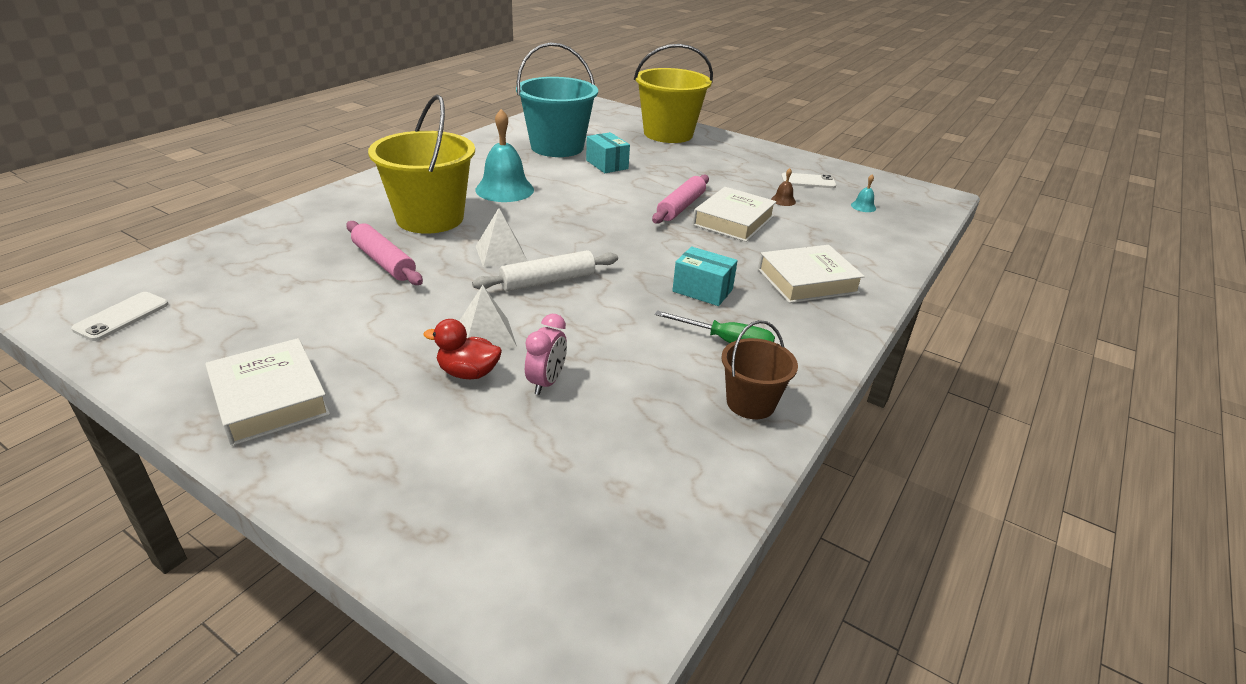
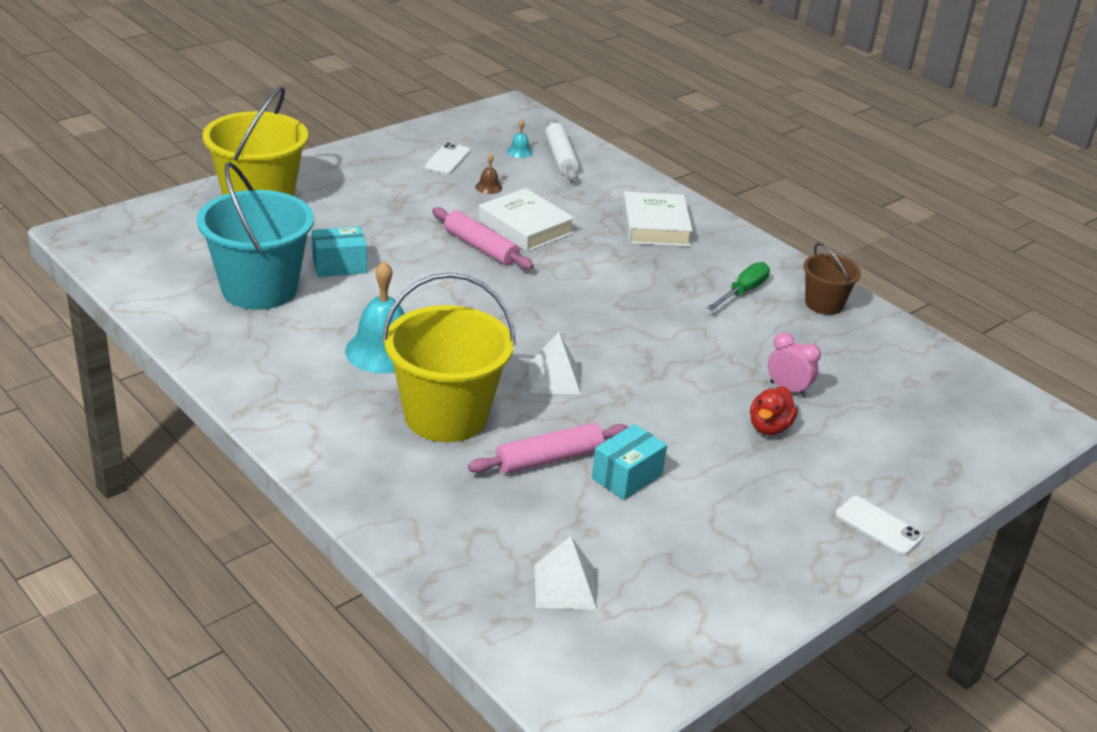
camera: 75 degrees left, 0 degrees up
white phone [71,292,169,341] -> white phone moved to [835,496,924,555]
white book [205,338,330,446] -> none
white pyramid [459,285,517,350] -> white pyramid moved to [534,536,597,610]
white rolling pin [472,250,618,291] -> white rolling pin moved to [545,119,579,181]
turquoise box [672,247,738,306] -> turquoise box moved to [592,424,667,500]

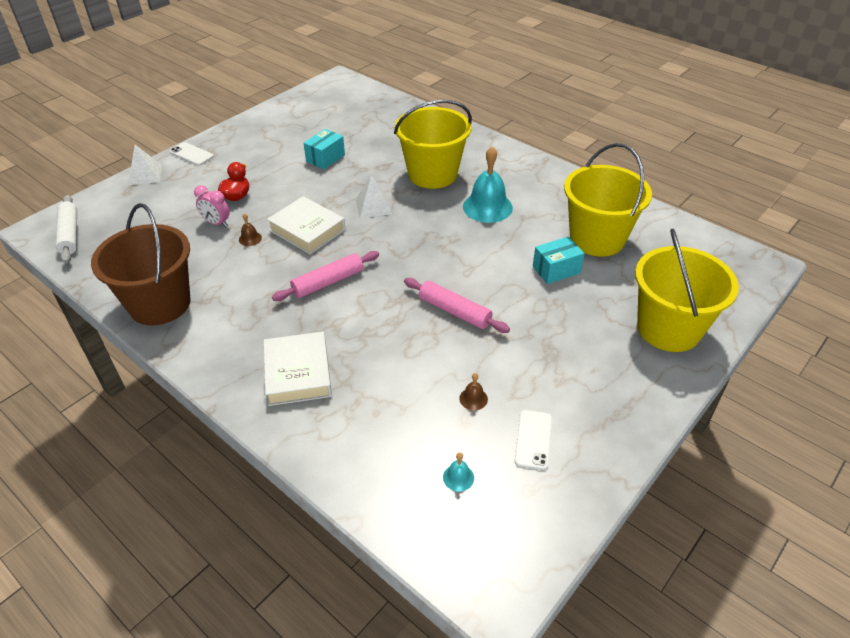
camera: 175 degrees right, 10 degrees up
turquoise bucket [197,162,314,310] -> yellow bucket [564,143,652,257]
pink rolling pin [468,423,628,474] -> pink rolling pin moved to [272,251,379,301]
white book [478,188,575,252] -> white book moved to [267,196,346,254]
white pyramid [534,536,597,610] -> white pyramid moved to [128,145,162,185]
white rolling pin [545,119,579,181] -> white rolling pin moved to [56,195,77,264]
green screwdriver [707,262,770,311] -> none
brown bucket [803,243,861,315] -> brown bucket [91,203,191,325], size x1.89
none -> brown bell [239,213,262,246]

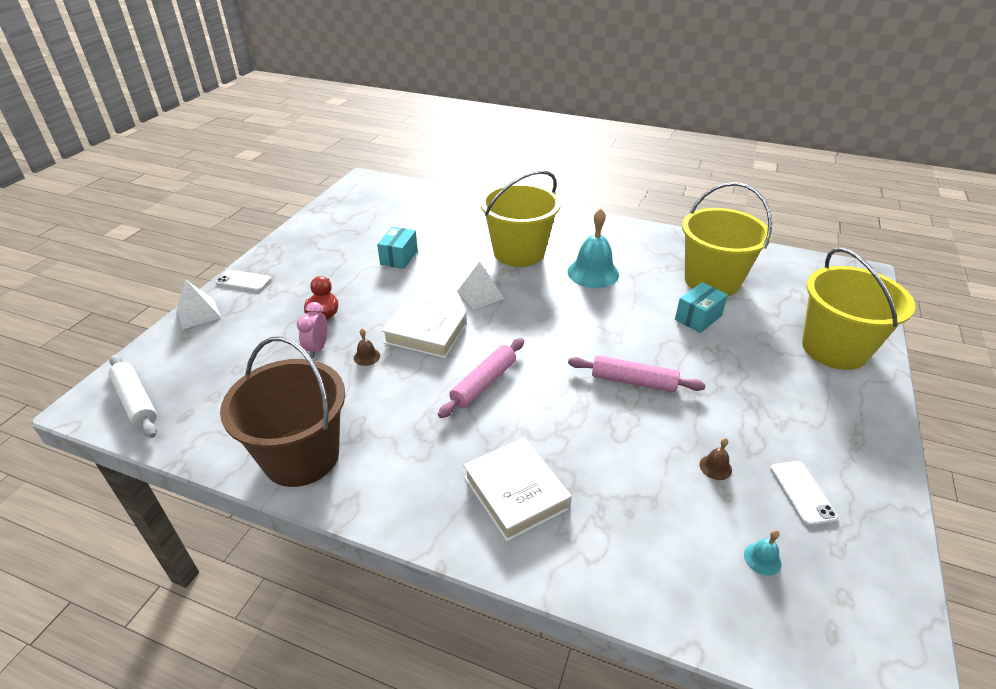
camera: 20 degrees left, 5 degrees down
pink clock [194,185,230,227] -> pink clock turned 90 degrees clockwise [297,302,327,358]

